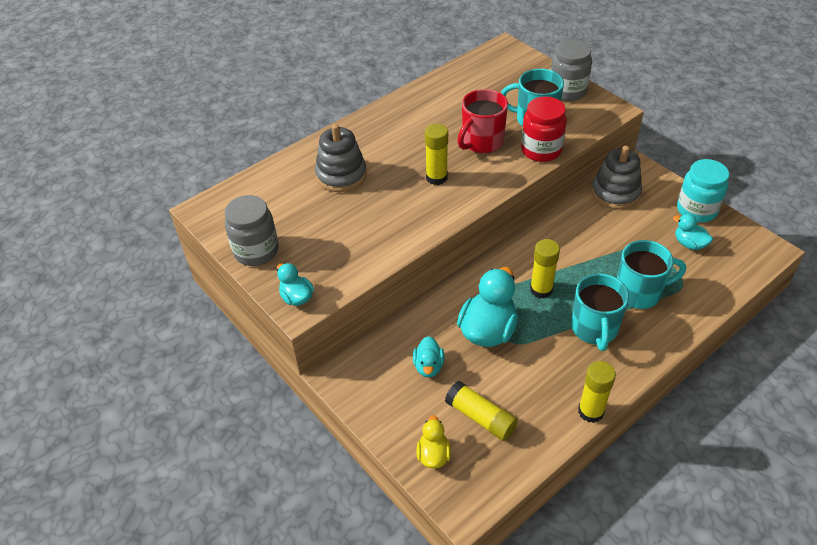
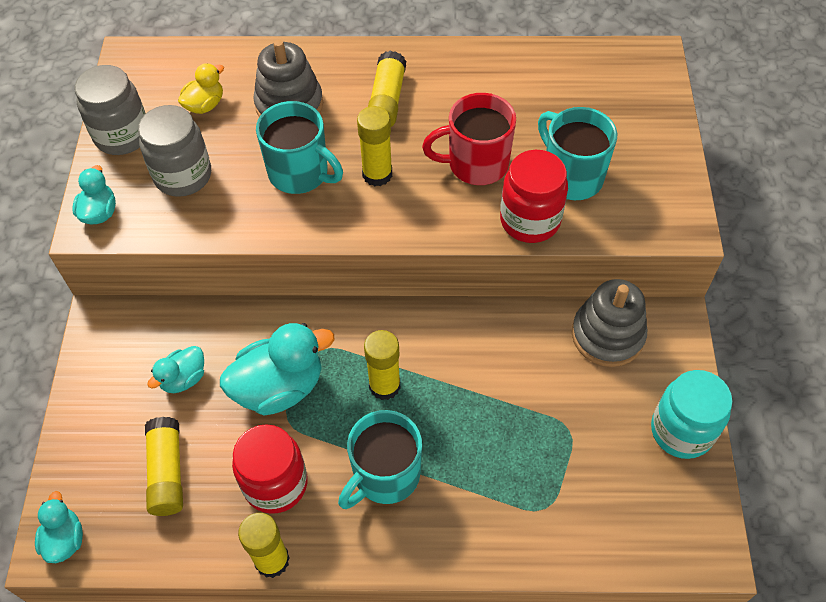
camera: 40 degrees right, 10 degrees up
yellow duck [416,415,451,468] -> yellow duck moved to [178,63,224,114]
grey jar [551,39,592,101] -> grey jar moved to [138,105,211,197]
turquoise mug [617,240,686,309] -> turquoise mug moved to [256,101,343,194]
turquoise duck [673,214,713,250] -> turquoise duck moved to [35,491,83,563]
none -> red jar [232,424,308,514]
none -> yellow glue stick [368,51,406,127]

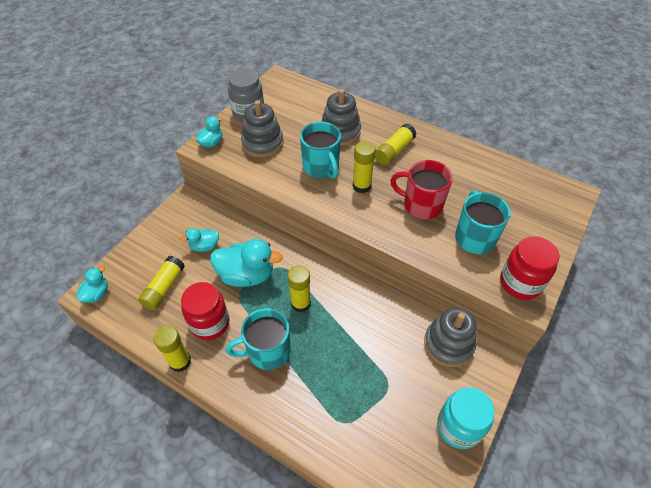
camera: 30 degrees right, 5 degrees down
grey jar [138,105,211,197] -> grey stacking toy [241,100,283,157]
yellow duck [178,63,224,114] -> none
red jar [500,150,568,243] -> red jar moved to [500,236,559,300]

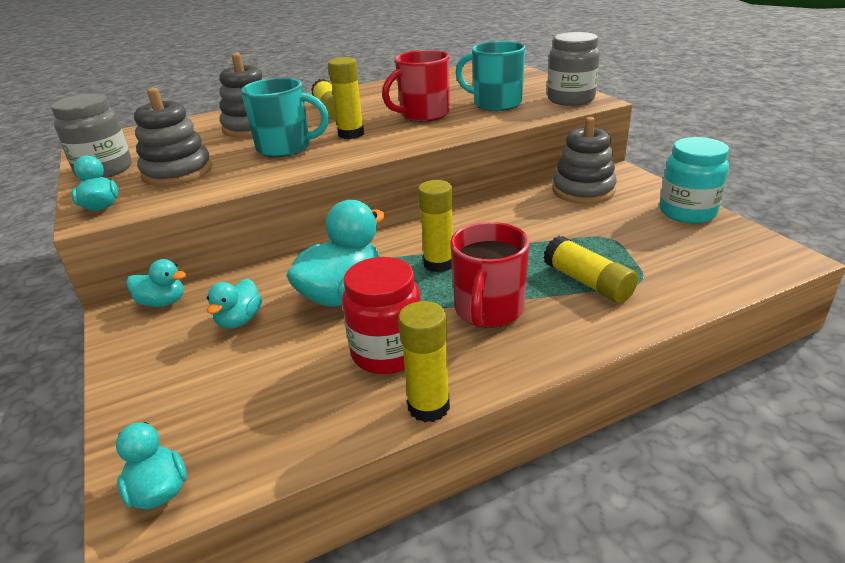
camera: 55 degrees left, 20 degrees down
yellow glue stick [138,256,185,310] -> yellow glue stick moved to [544,236,638,303]
turquoise mug [226,308,291,370] -> red mug [450,222,529,328]
red jar [500,236,559,300] -> grey jar [547,32,600,106]
none -> turquoise duck [126,259,186,307]

